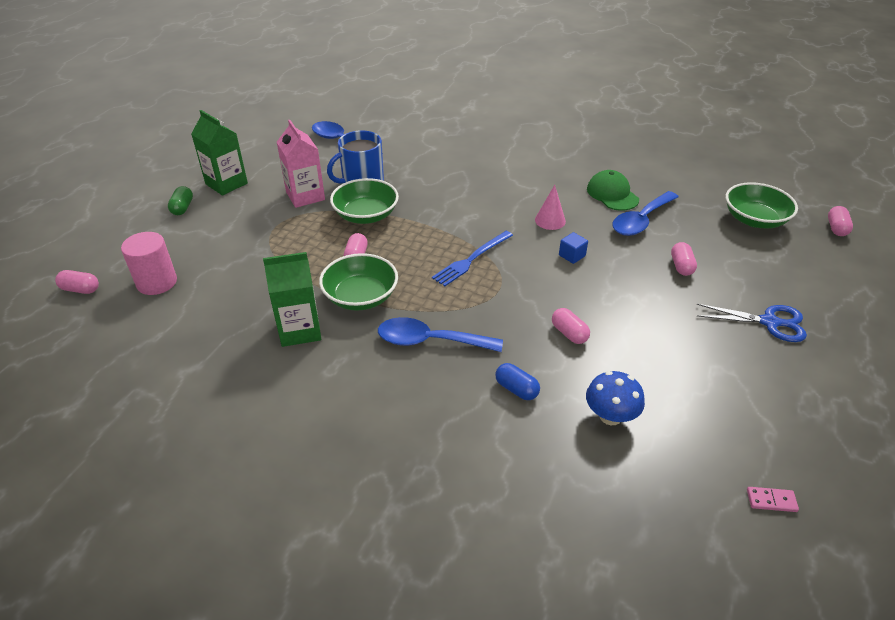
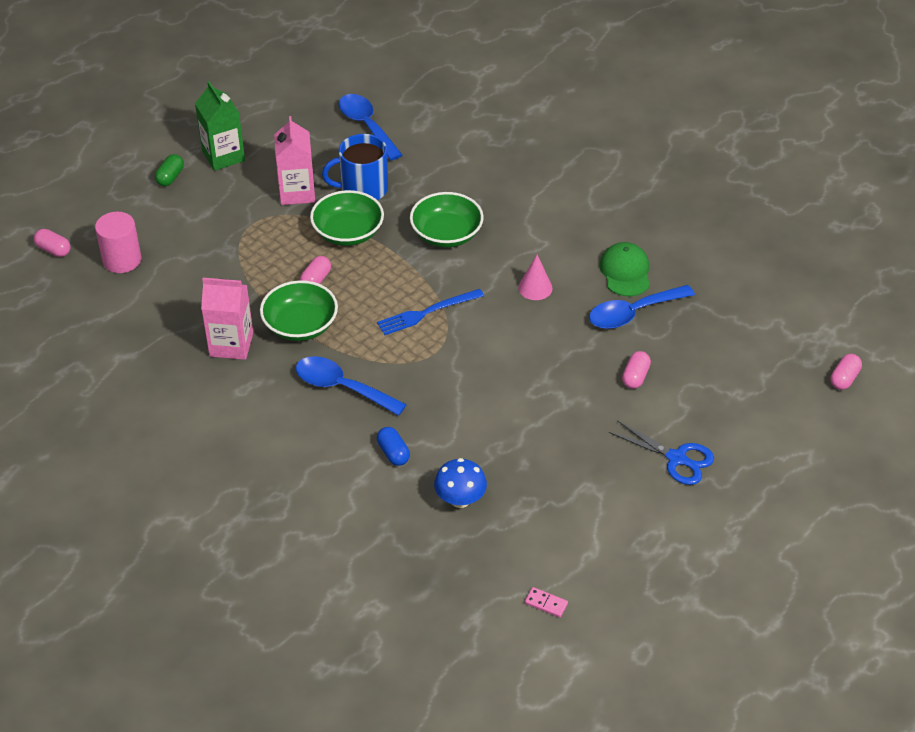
camera: 20 degrees right, 5 degrees up
green carton [263,252,321,347] -> pink carton [201,278,253,360]
pink capsule [552,308,590,344] -> none
blue cube [559,232,588,264] -> none
green bowl [726,182,798,228] -> green bowl moved to [410,192,484,248]

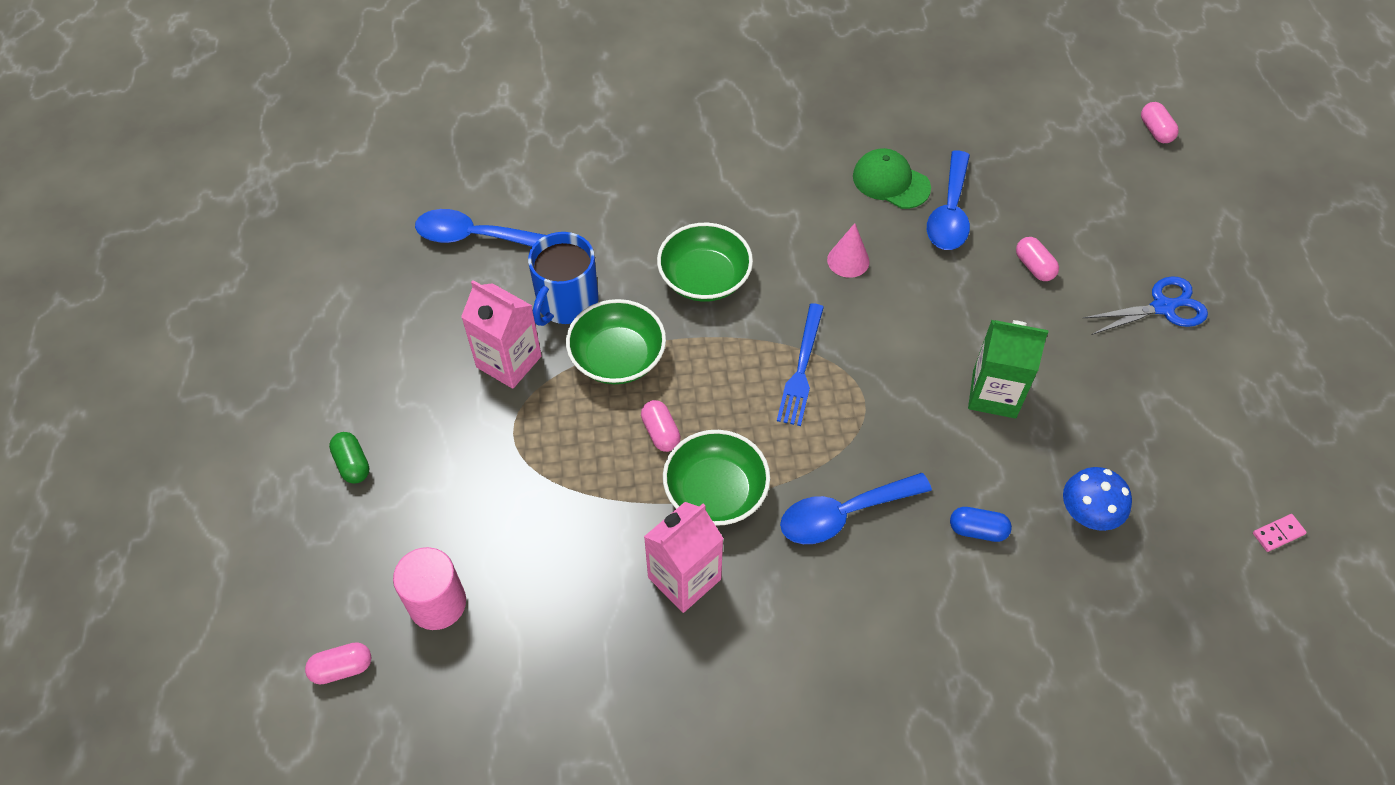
camera: 50 degrees left, 10 degrees up
green carton [195,81,245,171] -> green carton moved to [968,320,1049,419]

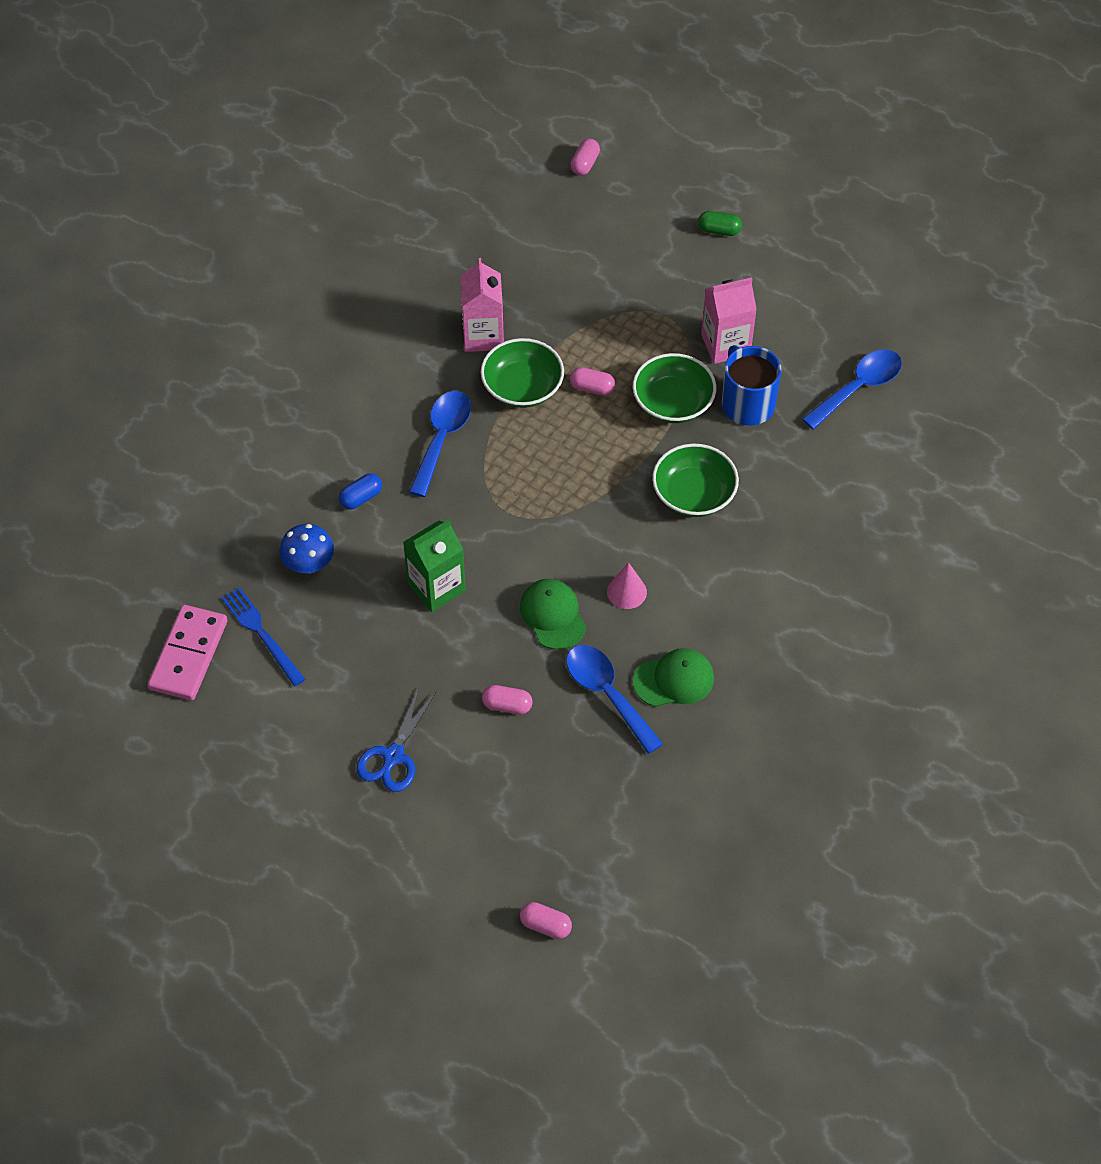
camera: 130 degrees right, 0 degrees up
pink cylinder [393,547,466,630] -> none
blue fork [777,303,824,426] -> blue fork moved to [221,587,306,686]
pink domino [1253,514,1307,552] -> pink domino [148,605,227,700], size x2.47
none -> green cap [520,579,586,650]

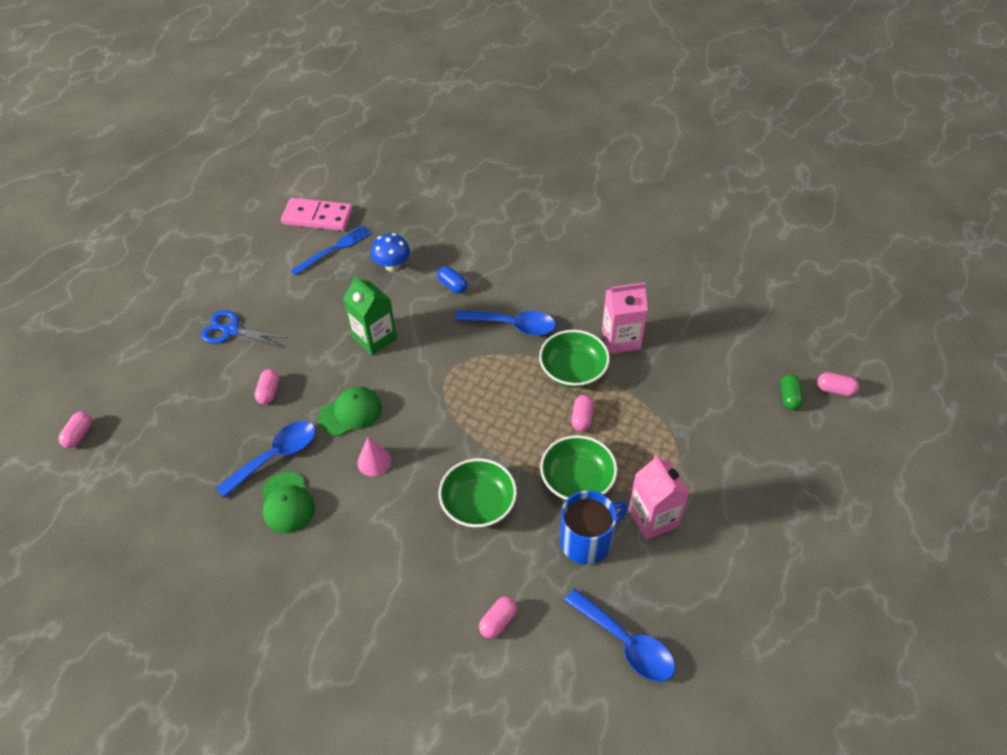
camera: 85 degrees right, 5 degrees down
green capsule [698,211,742,236] -> green capsule moved to [781,374,803,410]
none -> pink capsule [479,596,517,639]

